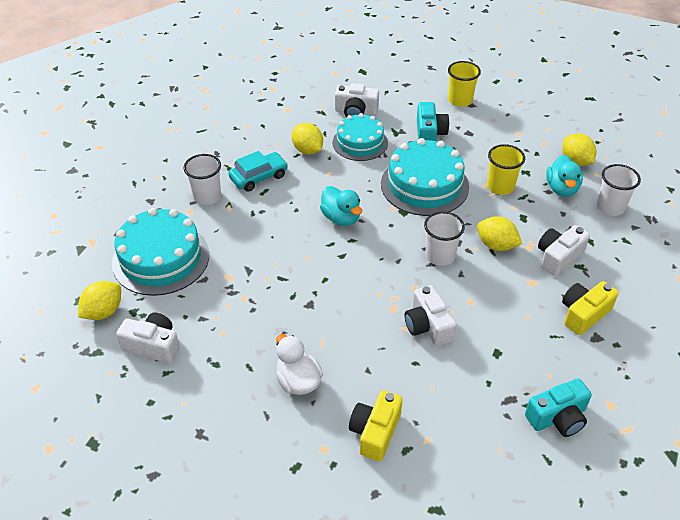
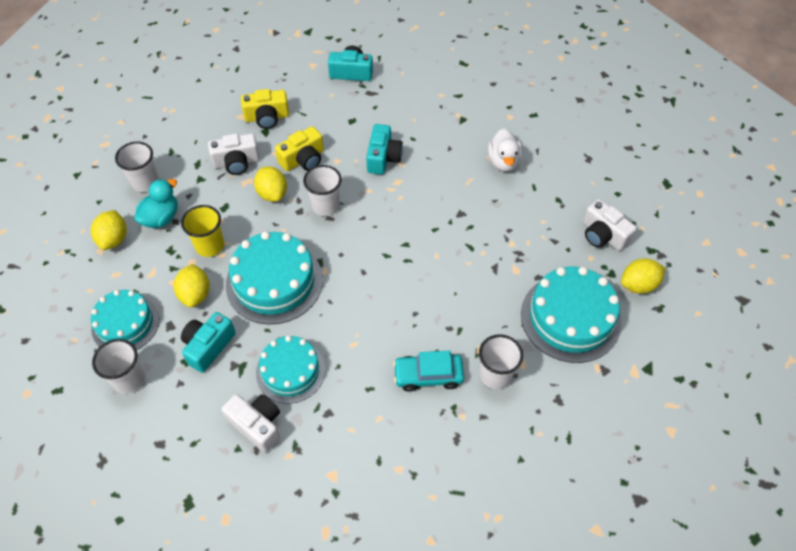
camera: 150 degrees left, 10 degrees up
yellow lemon [292,123,323,155] -> yellow lemon moved to [173,264,210,308]
turquoise duck [320,186,362,226] -> none
yellow camera [349,390,402,461] -> yellow camera moved to [275,126,324,171]
white camera [405,285,456,346] -> turquoise camera [366,124,403,175]
yellow cup [448,61,481,107] -> white cup [92,339,145,394]
none -> turquoise cake [91,290,159,350]

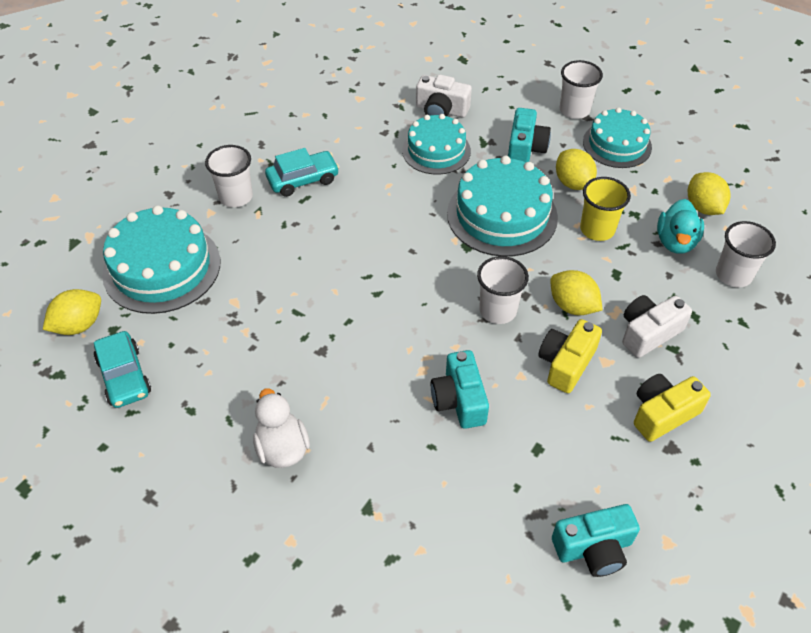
camera: 160 degrees right, 5 degrees down
white camera [583,199,637,251] -> turquoise car [94,331,151,408]

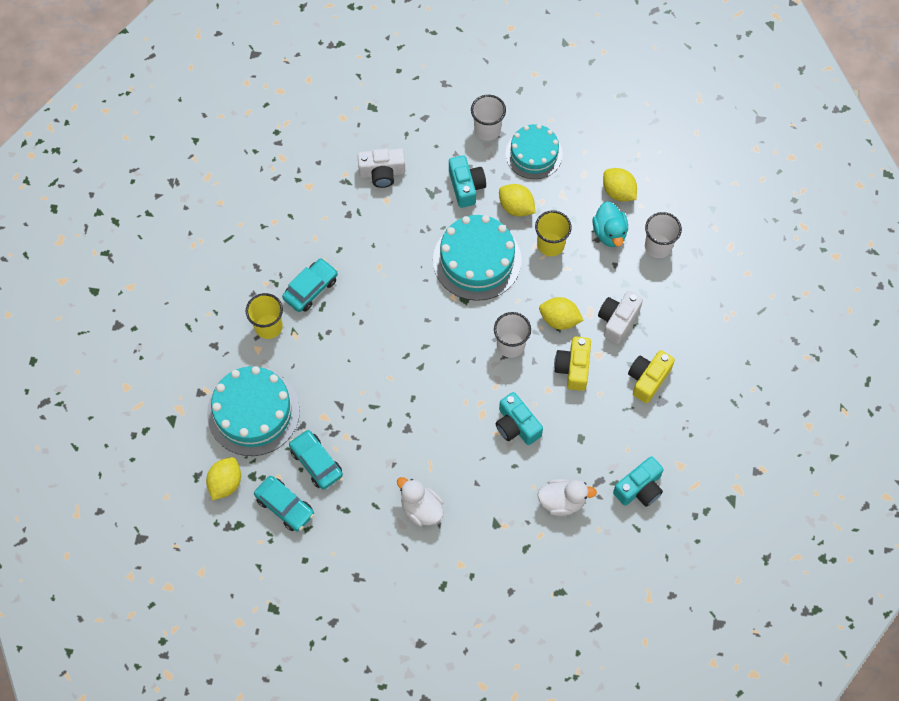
camera: 25 degrees left, 15 degrees up
white cup [205,145,253,207] -> yellow cup [245,293,283,339]
turquoise cake [402,114,471,175] -> none
none -> turquoise car [289,430,343,489]
none -> white duck [537,479,597,516]

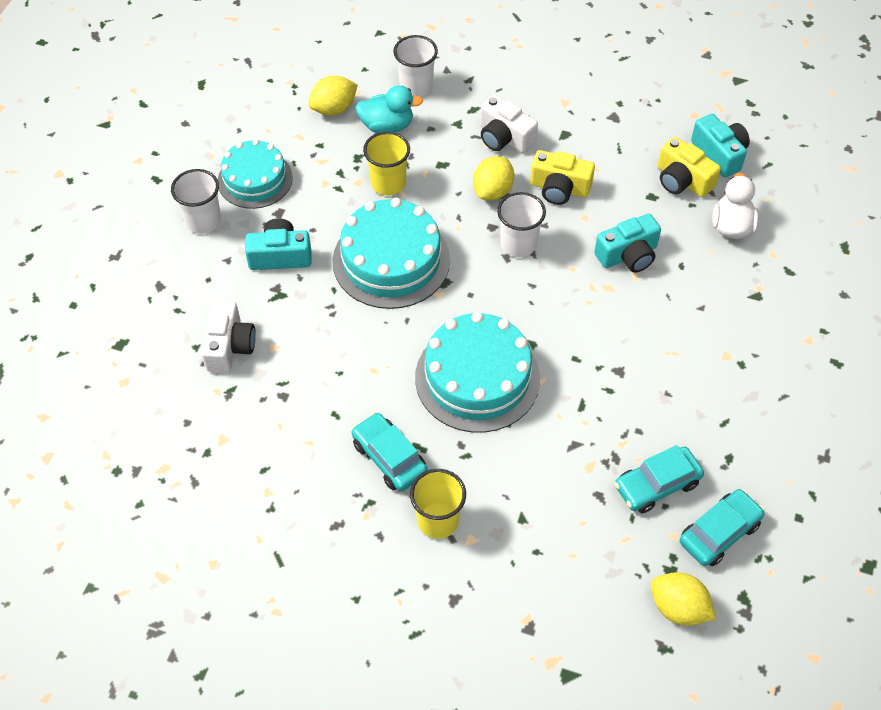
camera: 80 degrees left, 10 degrees down
turquoise cake [207,366,300,456] -> turquoise cake moved to [415,312,540,433]
white duck [397,477,444,526] -> none
yellow lemon [499,184,536,217] -> none
yellow camera [628,350,675,403] -> yellow camera moved to [658,137,721,197]

